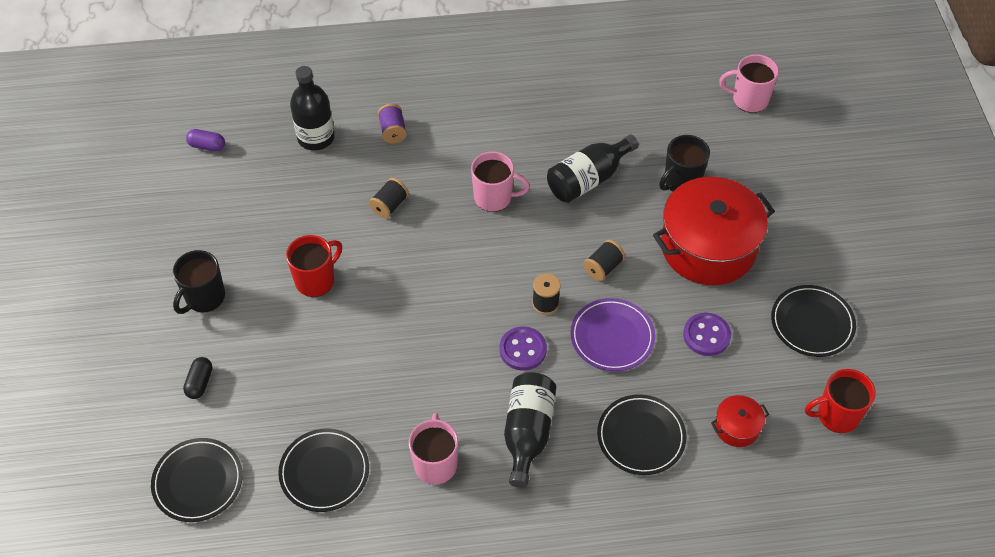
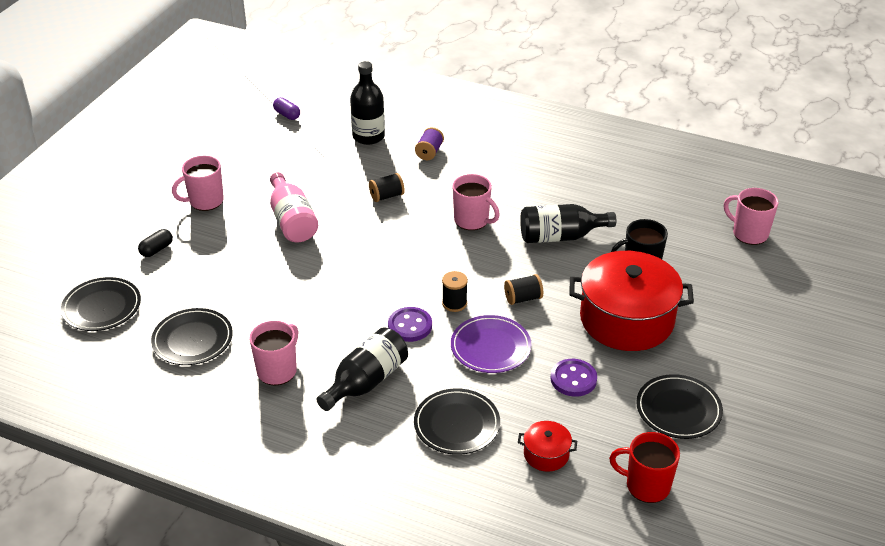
camera: 30 degrees right, 15 degrees down
black mug [173,250,225,314] -> pink mug [172,156,224,211]
red mug [286,235,342,297] -> pink bottle [270,172,318,243]

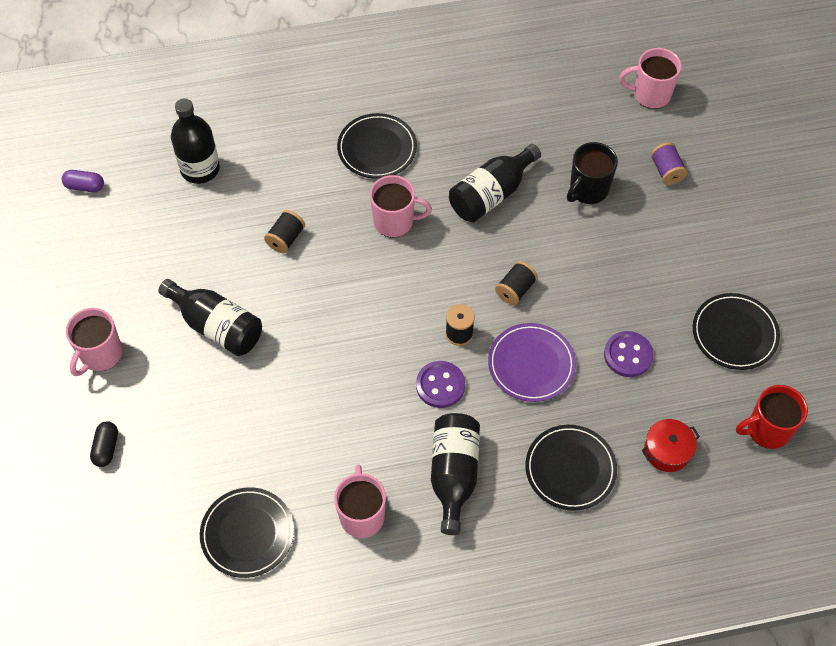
camera: 35 degrees left, 20 degrees up
black plate [61,277,141,331] -> black plate moved to [337,113,417,179]
pink bottle [270,172,318,243] -> black bottle [158,279,262,356]
purple spool [415,127,444,160] -> purple spool moved to [651,142,688,185]
red pot [569,251,694,351] -> none

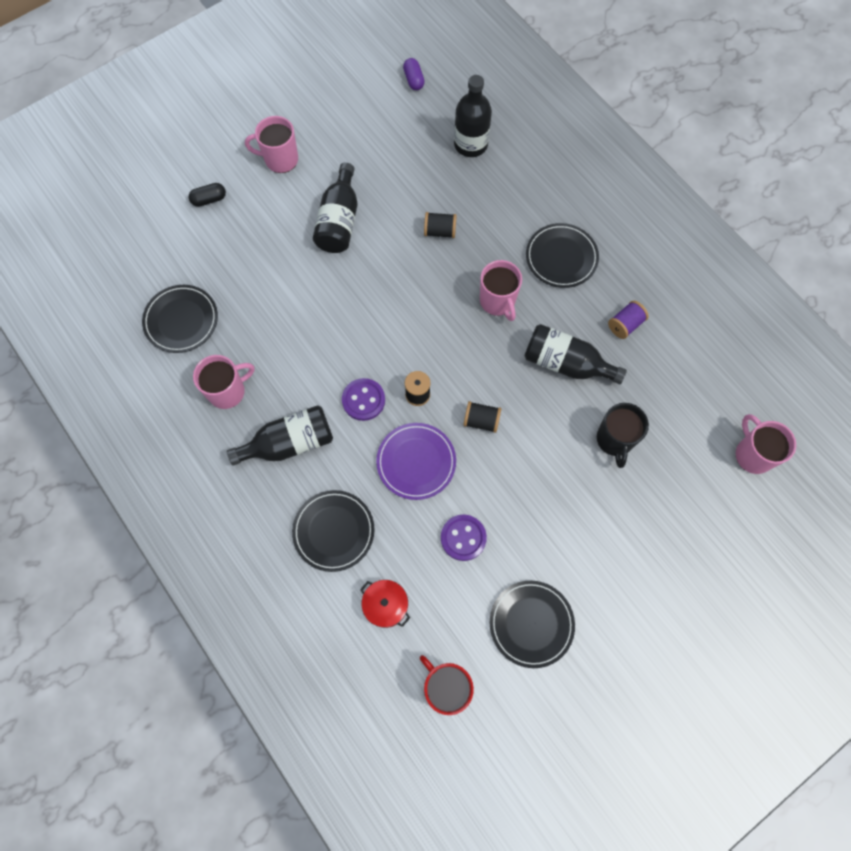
camera: 65 degrees right, 10 degrees up
black mug [567,142,618,204] -> black mug turned 105 degrees counterclockwise [597,403,649,468]
purple spool [651,142,688,185] -> purple spool moved to [608,301,649,339]

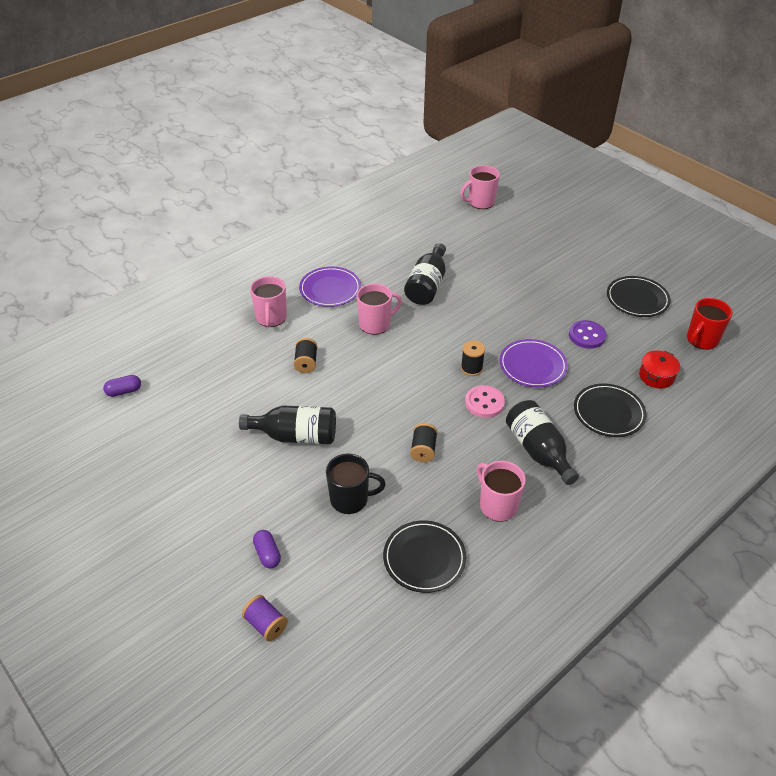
camera: 95 degrees left, 25 degrees down
black capsule [188,183,226,207] -> purple capsule [253,530,281,568]
pink mug [245,116,298,173] -> pink mug moved to [250,276,287,327]
purple button [342,378,385,421] -> pink button [465,385,505,418]
black bottle [454,75,492,157] -> none
black spool [464,401,501,433] -> black spool moved to [410,423,437,462]
black plate [526,223,599,288] -> purple plate [299,267,361,307]
black mug [597,403,649,468] -> black mug moved to [326,454,386,514]
purple spool [608,301,649,339] -> purple spool moved to [242,595,288,641]

